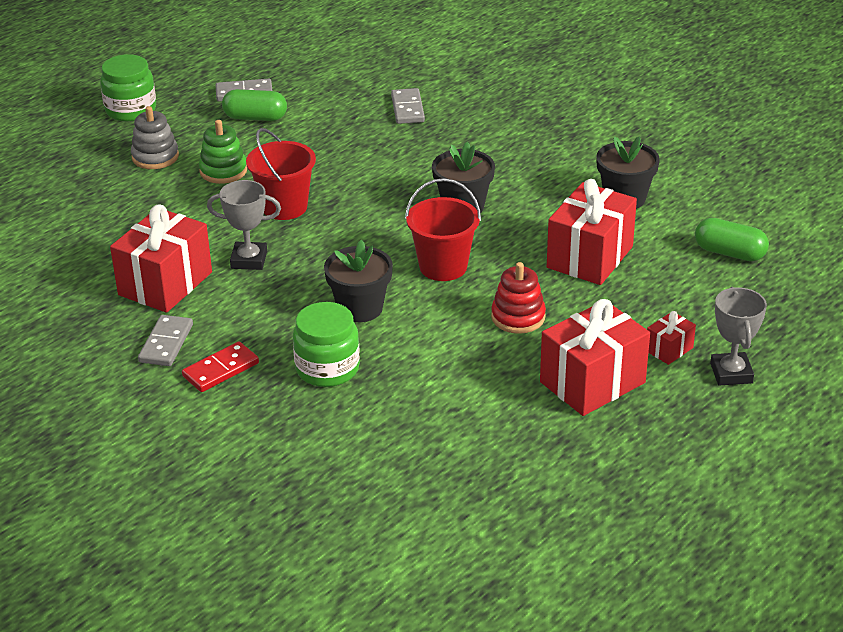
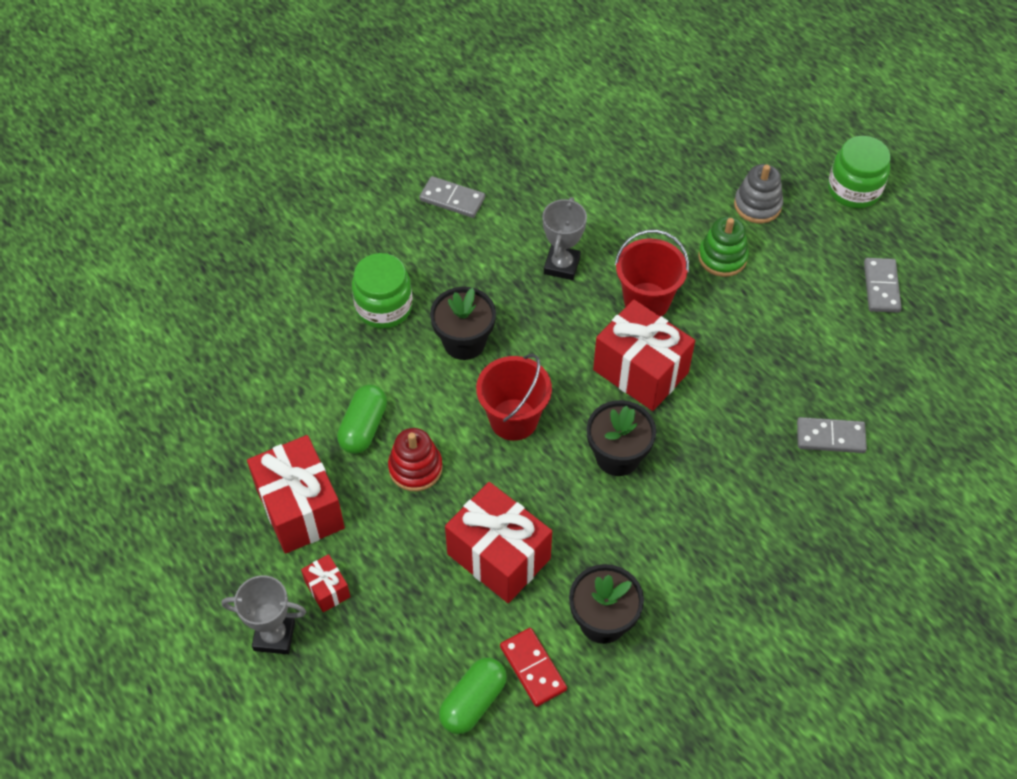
camera: 100 degrees right, 20 degrees up
red gift [110,205,212,313] -> red gift moved to [593,299,695,411]
red domino [182,341,259,392] -> red domino moved to [500,628,567,707]
green capsule [222,89,287,121] -> green capsule moved to [337,384,387,454]

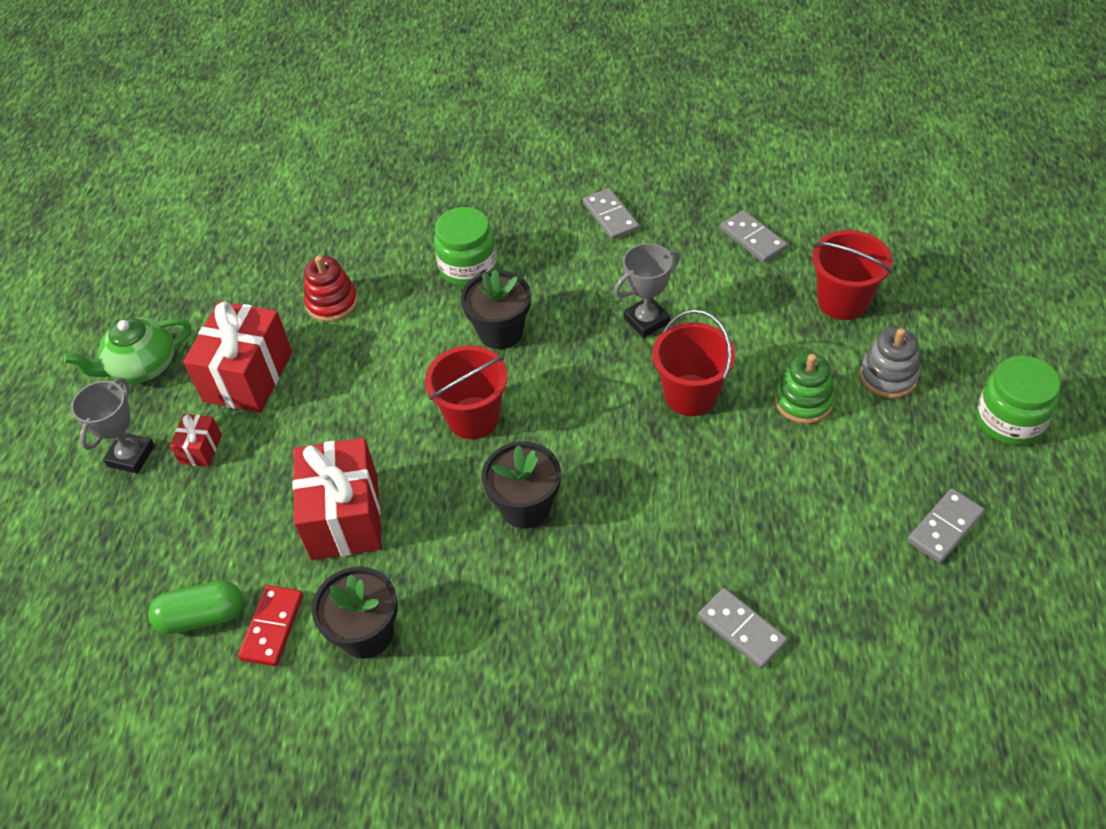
camera: 45 degrees right, 5 degrees down
grey trophy [222,575,306,654] -> grey trophy turned 60 degrees clockwise [71,378,155,474]
green capsule [337,384,387,454] -> none
red stacking toy [388,428,443,491] -> red stacking toy moved to [304,256,358,322]
red gift [593,299,695,411] -> none
none -> green teapot [63,318,191,383]
none -> grey domino [720,210,787,263]
none -> red bucket [812,230,892,320]

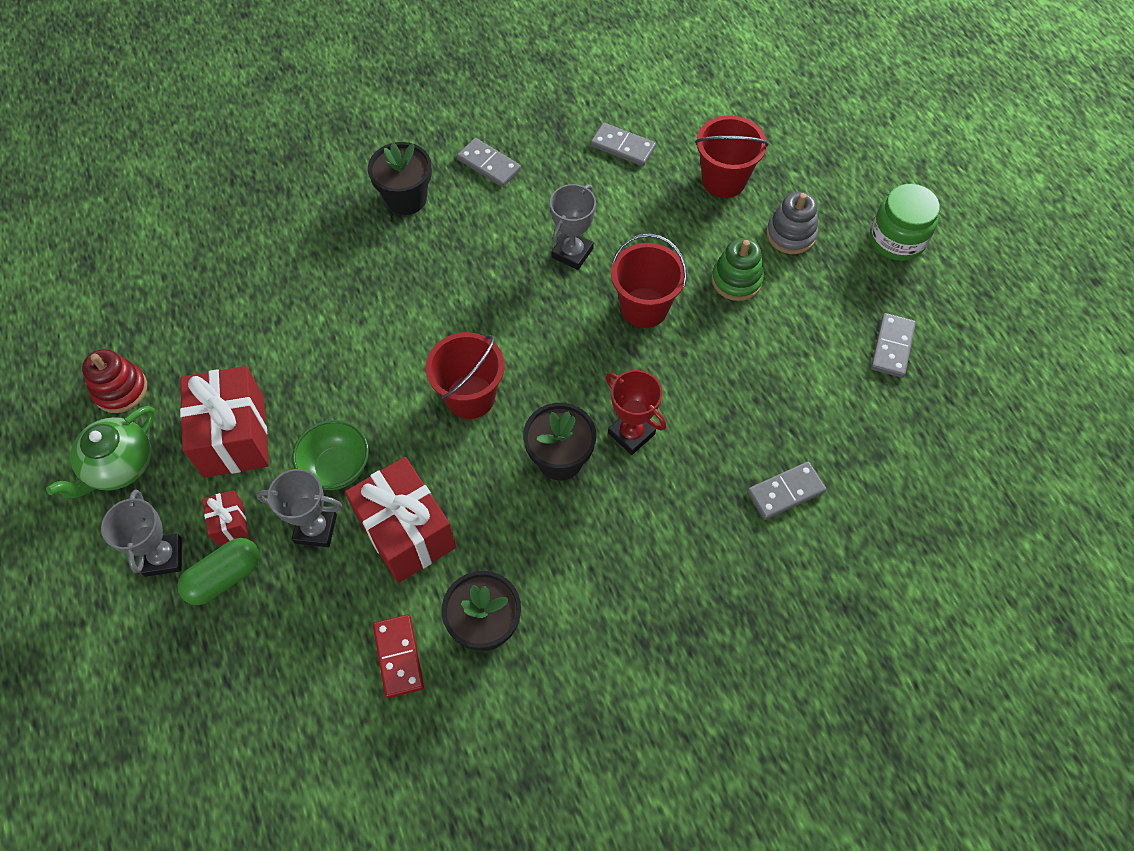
camera: 30 degrees left, 10 degrees up
green capsule [148,581,243,634] -> green capsule moved to [177,538,260,605]
red stacking toy [304,256,358,322] -> red stacking toy moved to [82,349,147,413]
green jar [434,207,497,286] -> none
black flower pot [461,270,531,349] -> black flower pot moved to [368,142,432,215]
grey domino [698,588,788,669] -> grey domino turned 45 degrees counterclockwise [747,461,826,520]
none -> grey trophy [256,469,342,547]
none -> green bowl [292,420,369,490]
none -> red trophy [606,370,666,455]

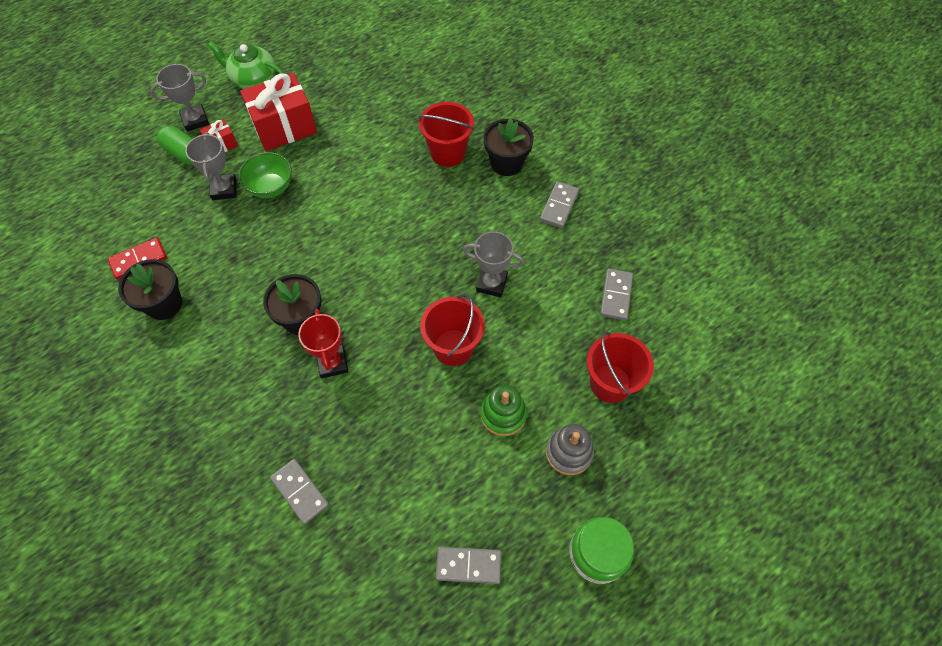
camera: 75 degrees right, 0 degrees up
red stacking toy [82,349,147,413] -> none
red gift [345,457,456,583] -> none
red bucket [426,332,505,419] -> red bucket moved to [418,102,474,167]
red trophy [606,370,666,455] -> red trophy turned 45 degrees counterclockwise [298,309,349,378]

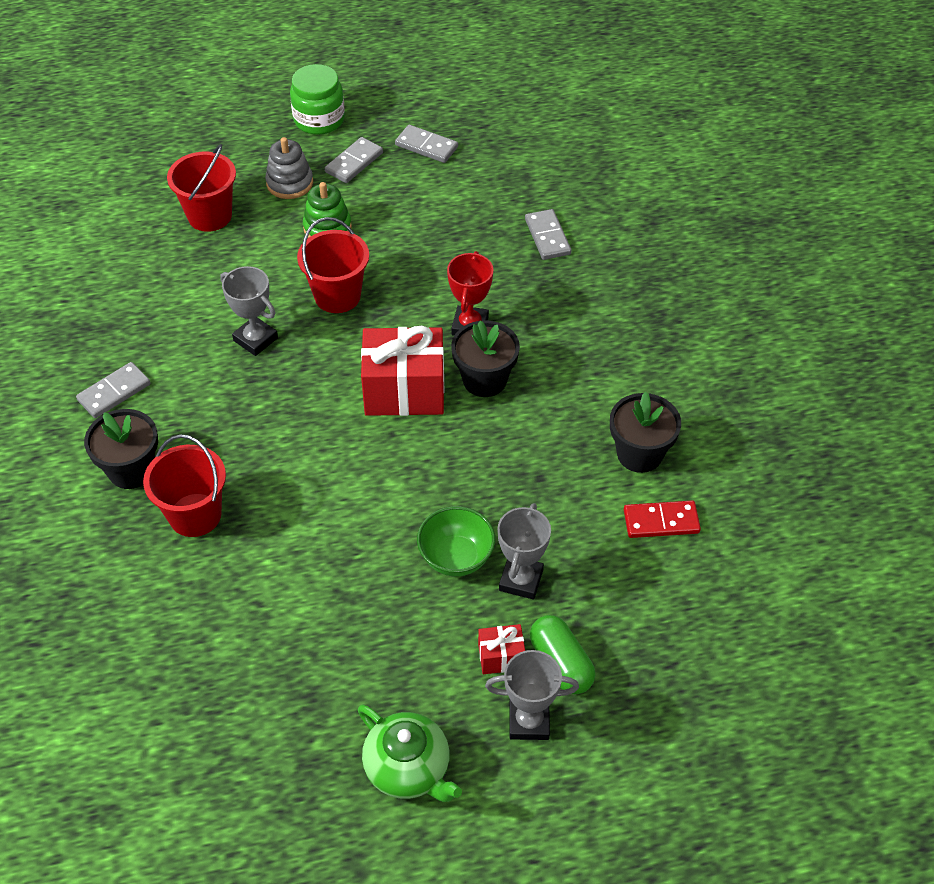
camera: 155 degrees left, 10 degrees down
red gift [240,73,317,151] -> red gift moved to [361,326,444,416]
grey domino [600,269,633,320] -> grey domino moved to [325,137,383,183]

